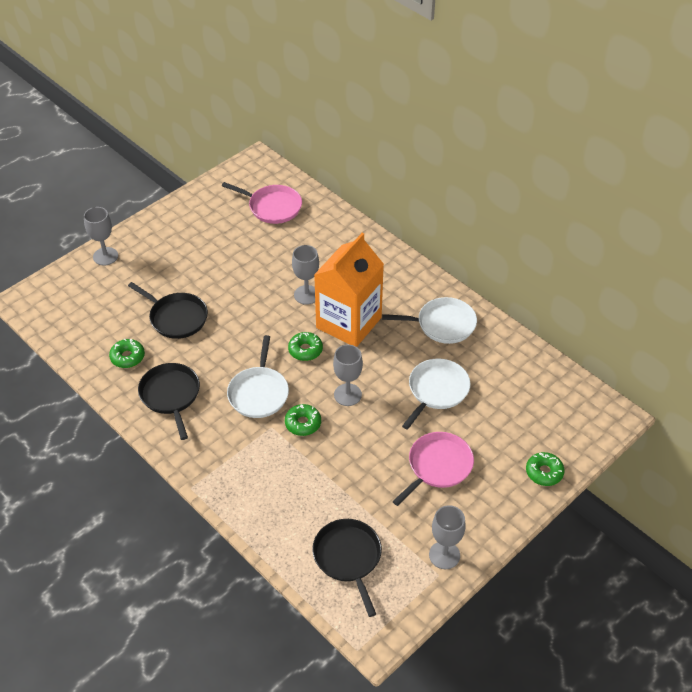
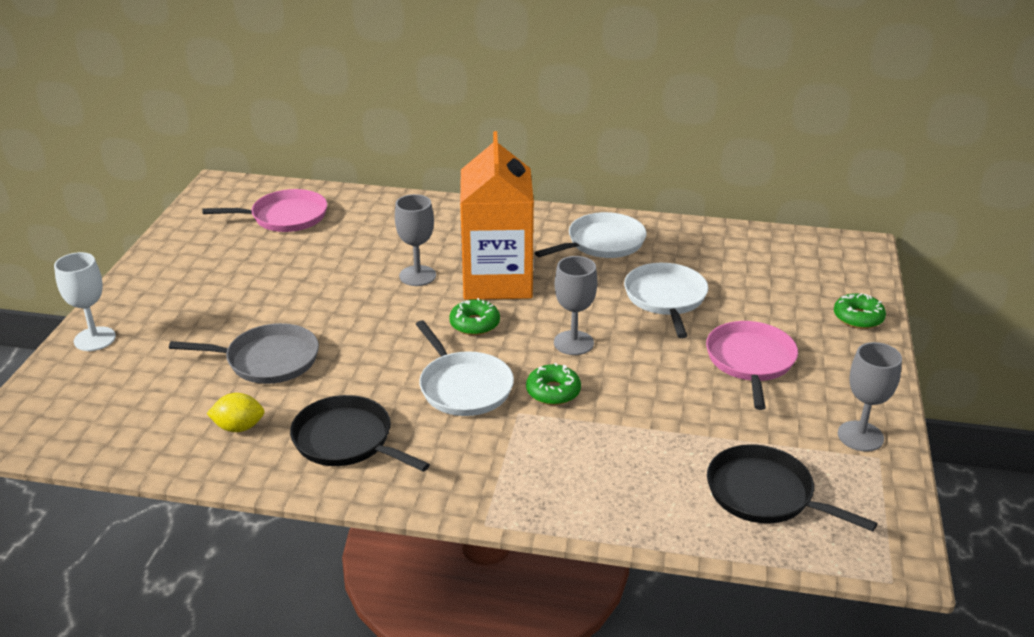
camera: 35 degrees left, 15 degrees down
grey goblet [84,207,118,266] -> white goblet [54,252,116,351]
green donut [109,339,145,368] -> yellow lemon [206,393,265,432]
black pan [128,282,208,339] -> grey pan [169,323,319,384]

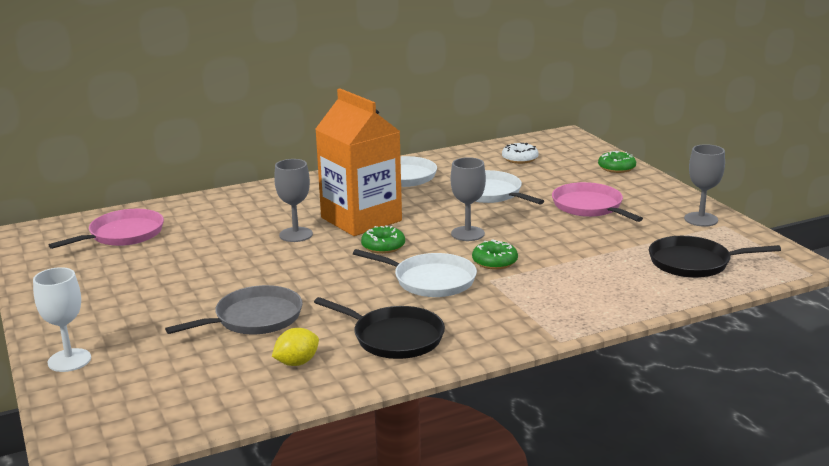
camera: 35 degrees left, 10 degrees down
black pan [290,395,430,472] -> black pan turned 150 degrees counterclockwise [314,297,445,359]
none -> white donut [502,143,538,164]

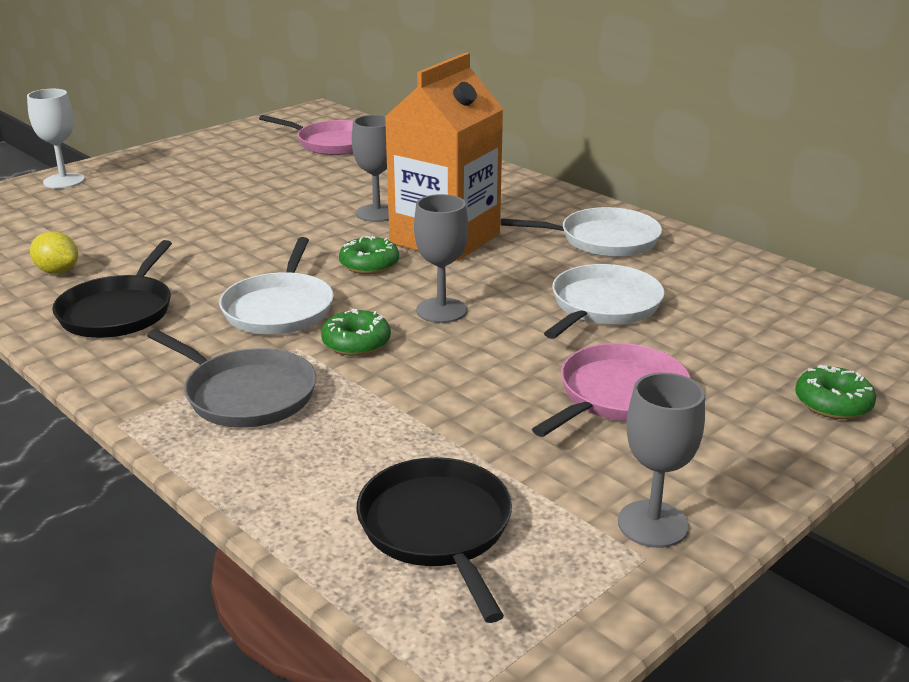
camera: 70 degrees right, 5 degrees up
grey pan [165,285,303,334] -> grey pan moved to [147,329,316,428]
white donut [502,143,538,164] -> none

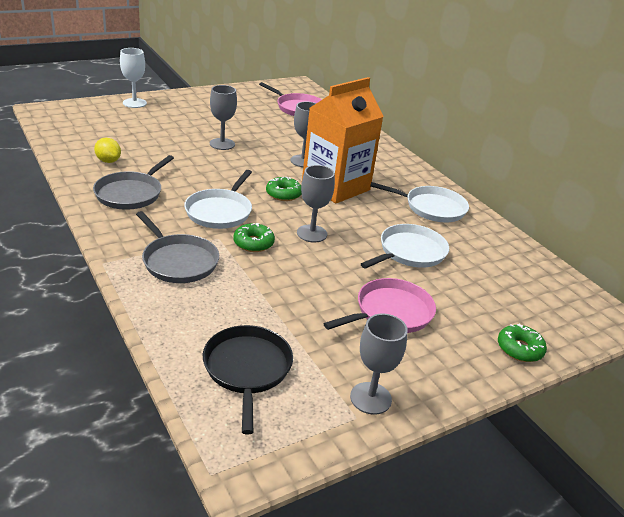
camera: 10 degrees right, 5 degrees up
black pan [52,240,172,338] -> grey pan [93,155,174,210]
none -> grey goblet [210,85,237,150]

